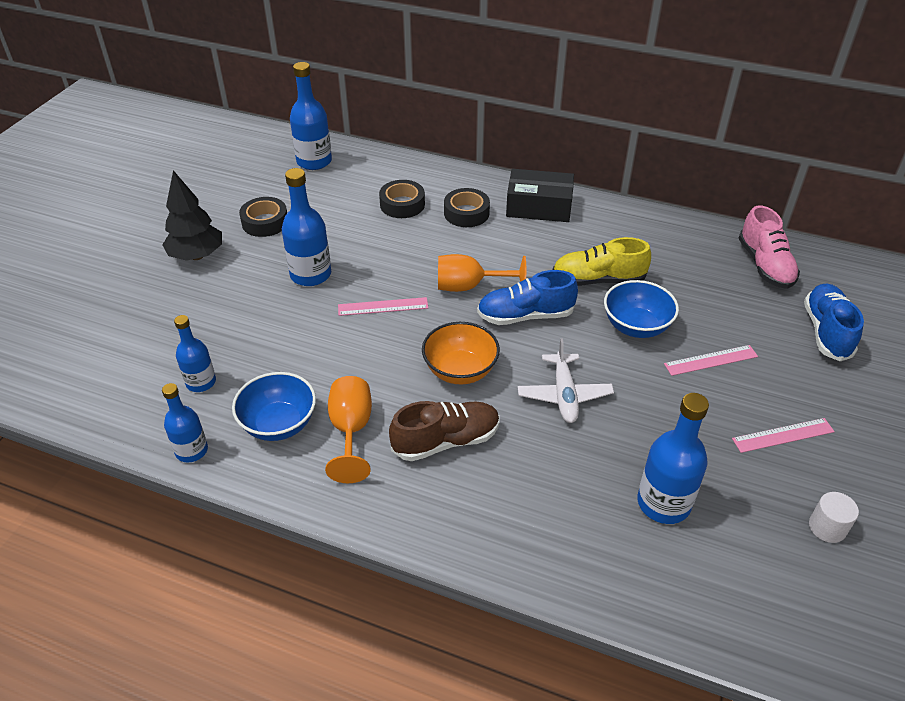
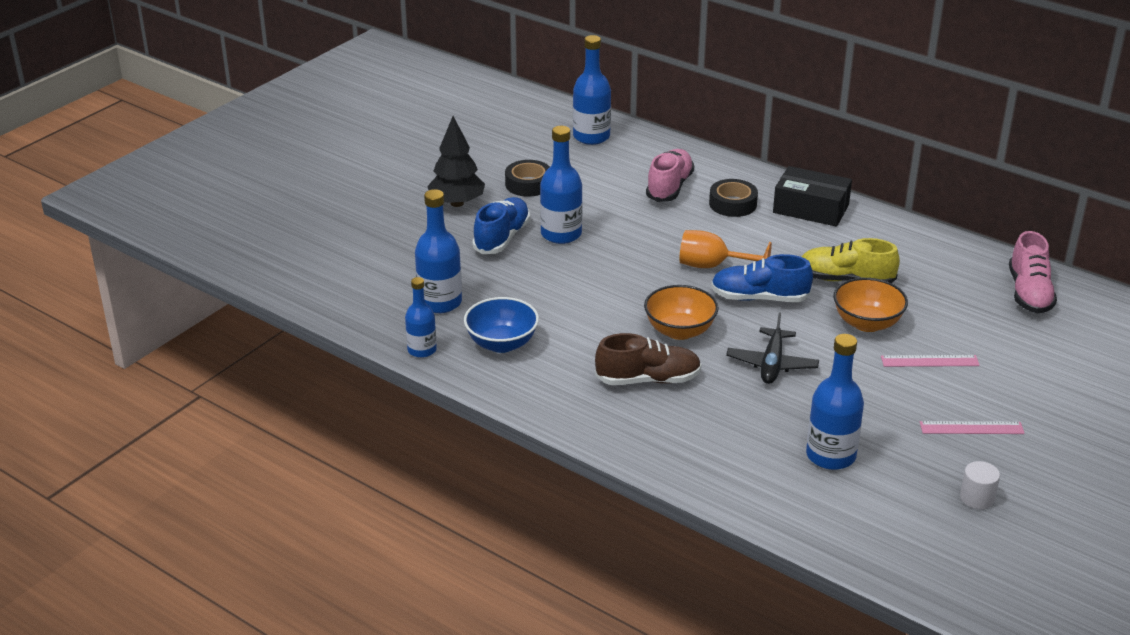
camera: 15 degrees right, 10 degrees down
blue bottle [174,315,216,392] -> blue bottle [415,189,462,313], size x1.57
orange goblet [325,376,372,483] -> none
pink ruler [338,297,428,316] -> none
black tape [379,180,425,218] -> pink shoe [646,149,694,202]
white plane [518,338,614,423] -> black plane [726,312,819,384]
blue bowl [604,280,679,338] -> orange bowl [833,278,908,332]
blue shoe [804,284,864,361] -> blue shoe moved to [472,197,530,254]

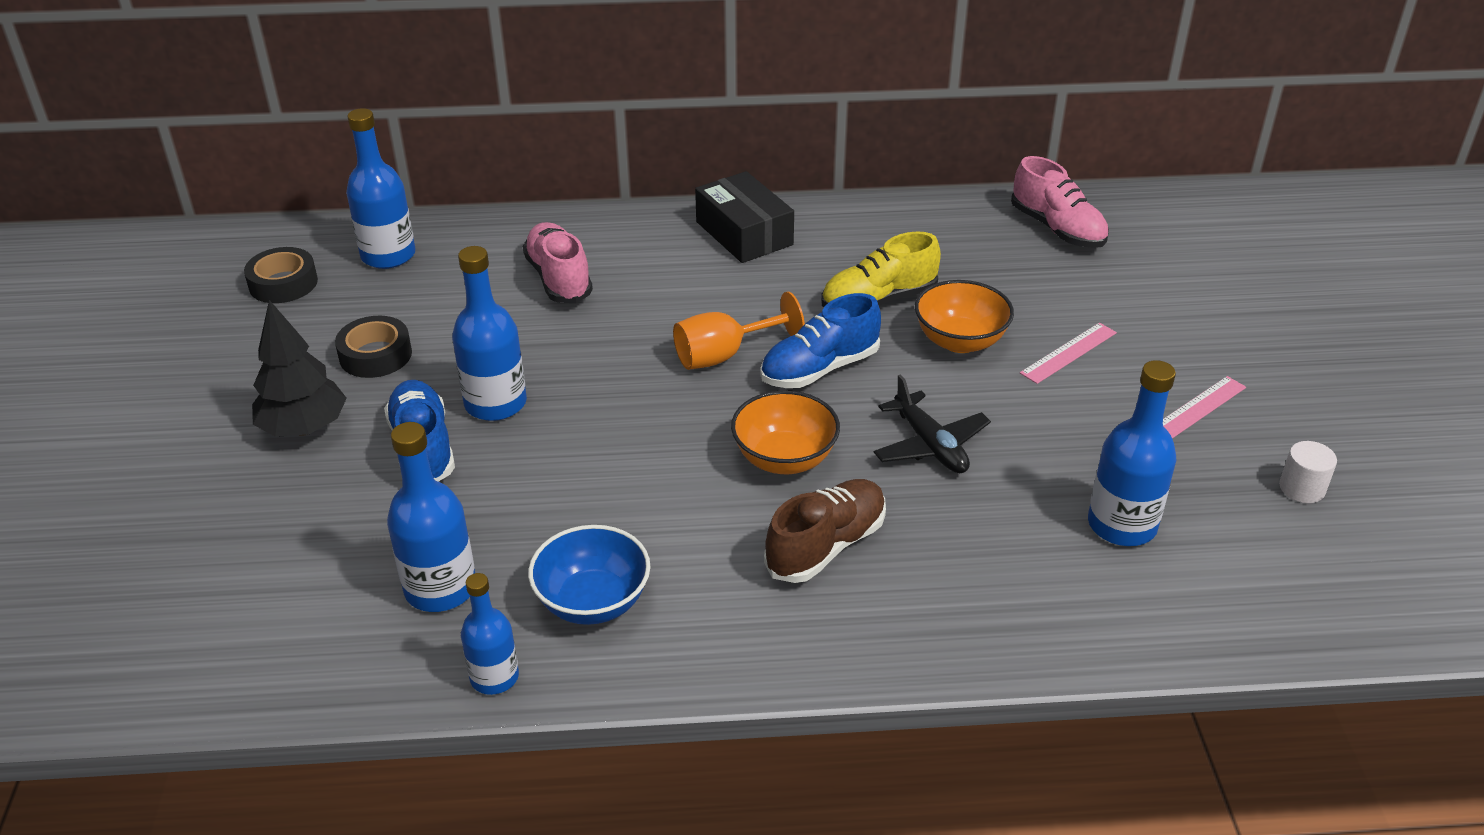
camera: 40 degrees left, 5 degrees up
black tape [709,179,758,217] -> black tape moved to [244,247,318,303]
black box [773,166,852,227] -> black box turned 75 degrees clockwise [695,171,794,263]

